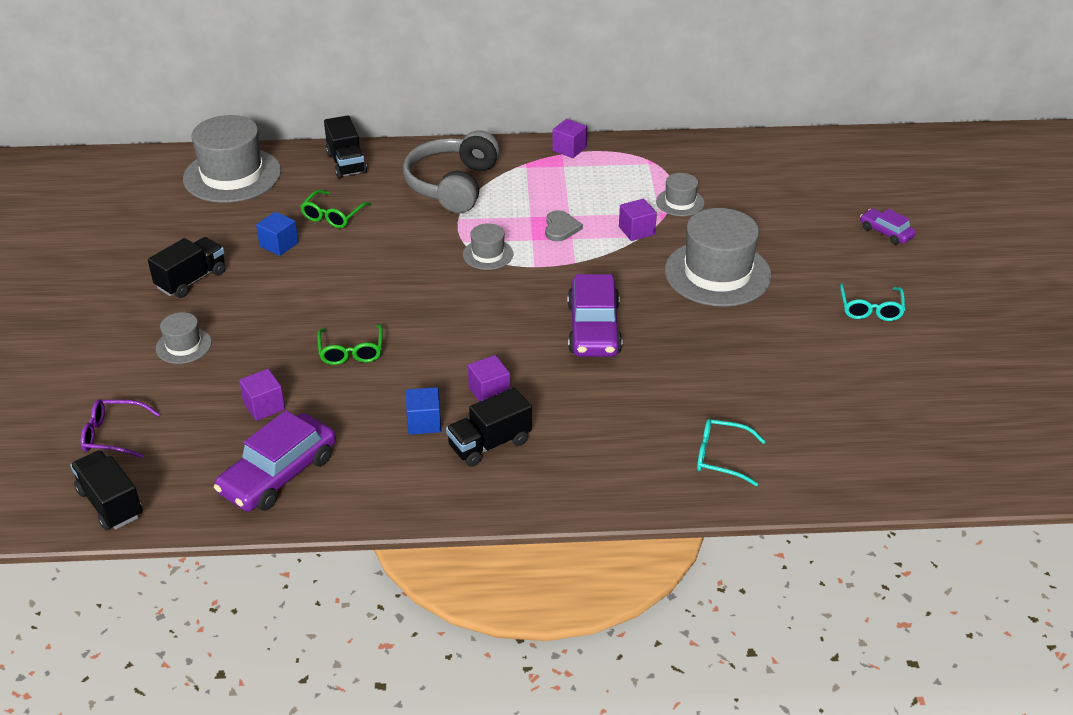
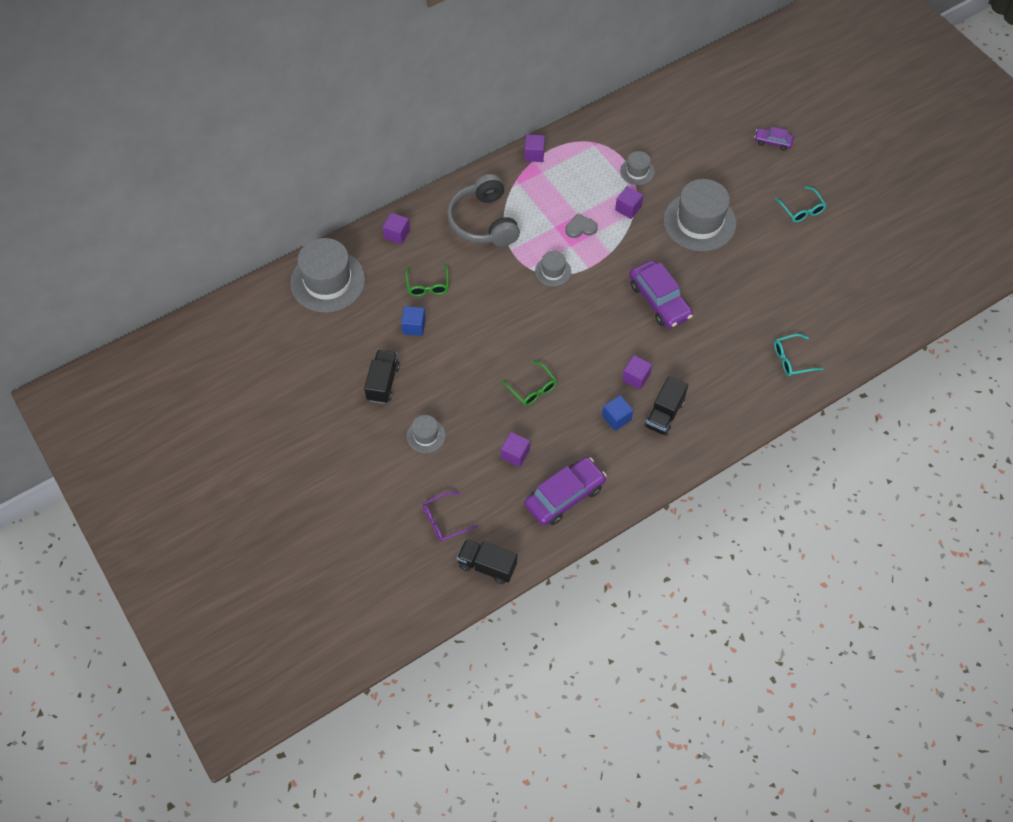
camera: 30 degrees left, 20 degrees up
purple car [214,410,336,511] -> purple car turned 135 degrees counterclockwise [524,457,607,526]
black truck [324,115,367,178] -> purple cube [383,213,410,245]
grey heart [545,210,583,241] -> grey heart turned 75 degrees counterclockwise [566,213,598,238]

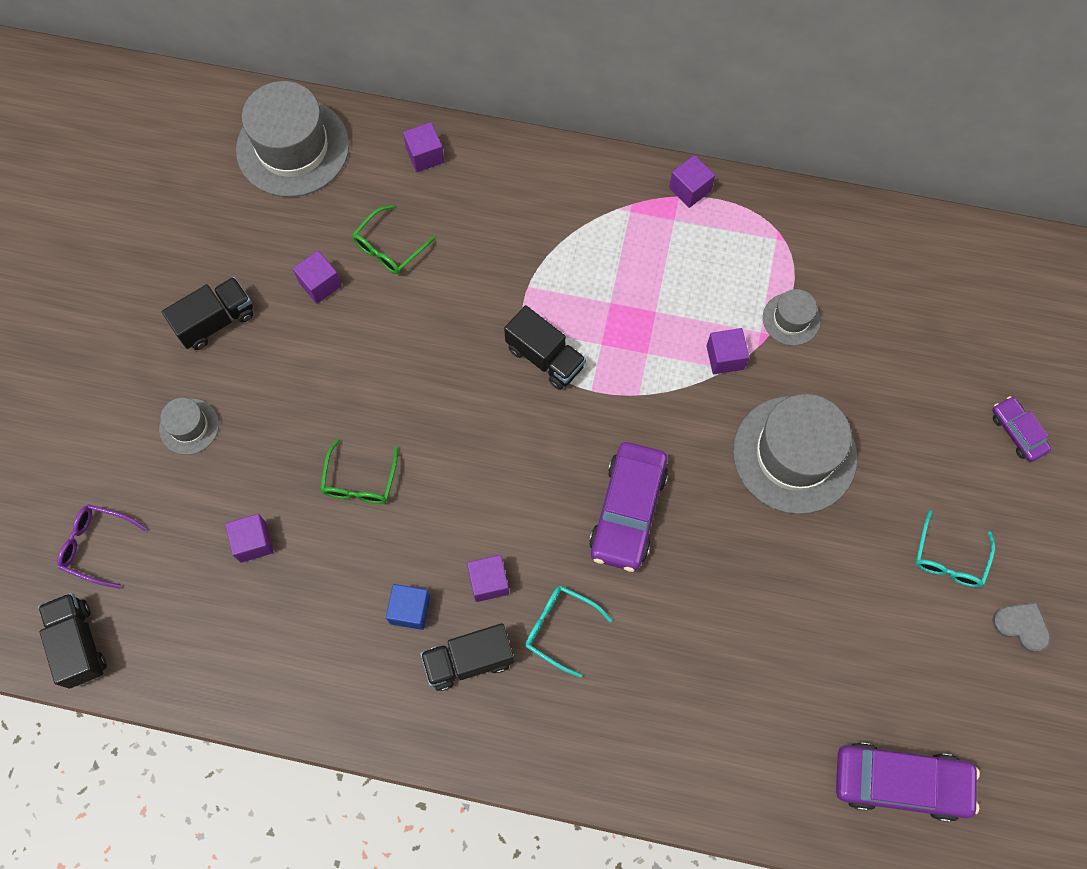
camera: 45 degrees right, 10 degrees up
blue cube [401,306,426,336] -> purple cube [293,251,342,304]
grey headphones [447,174,520,246] -> none
purple car [524,457,607,526] -> purple car moved to [836,742,980,822]
grey hat [535,251,571,286] -> black truck [504,305,586,390]
grey heart [566,213,598,238] -> grey heart moved to [992,602,1050,652]
turquoise glasses [774,334,823,376] -> turquoise glasses moved to [525,585,613,678]

